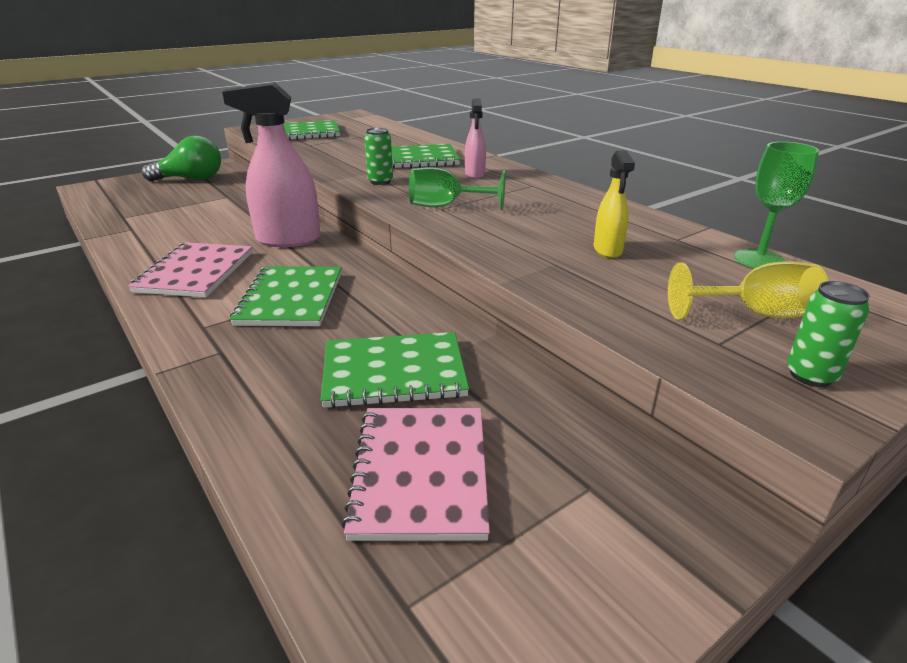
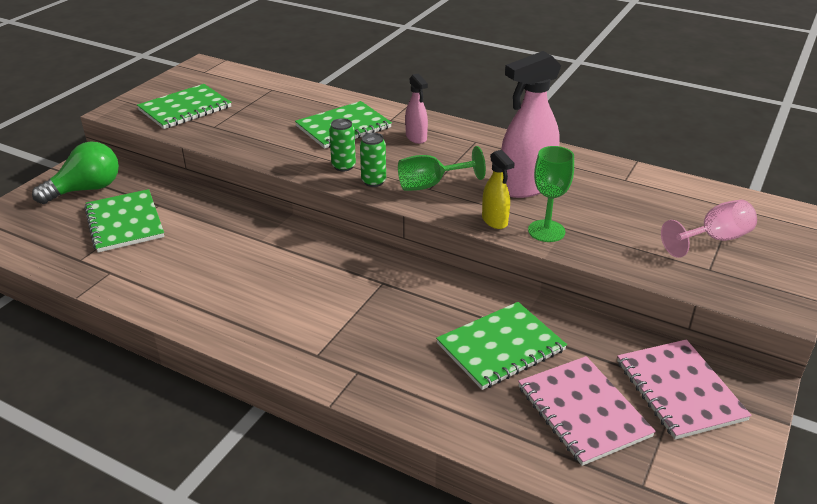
camera: 25 degrees left, 5 degrees up
pink notebook [128,242,253,297] -> pink notebook moved to [617,339,752,440]
pink spray bottle [222,82,320,247] -> pink spray bottle moved to [501,51,561,198]
green notebook [230,266,342,326] -> green notebook moved to [84,189,164,252]
yellow spray bottle [594,151,635,258] -> yellow spray bottle moved to [482,150,515,229]
yellow goblet [668,261,828,319] -> pink goblet [661,200,757,258]
green goblet [734,142,819,268] -> green goblet moved to [528,146,574,242]
green can [787,281,870,387] -> green can moved to [360,133,386,187]

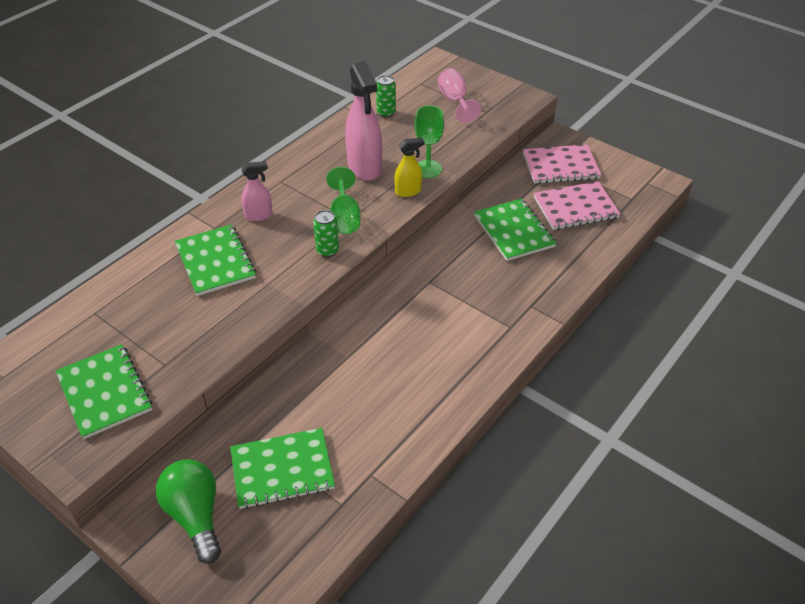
camera: 80 degrees left, 10 degrees up
green can [329,118,356,172] -> green can moved to [376,75,396,117]

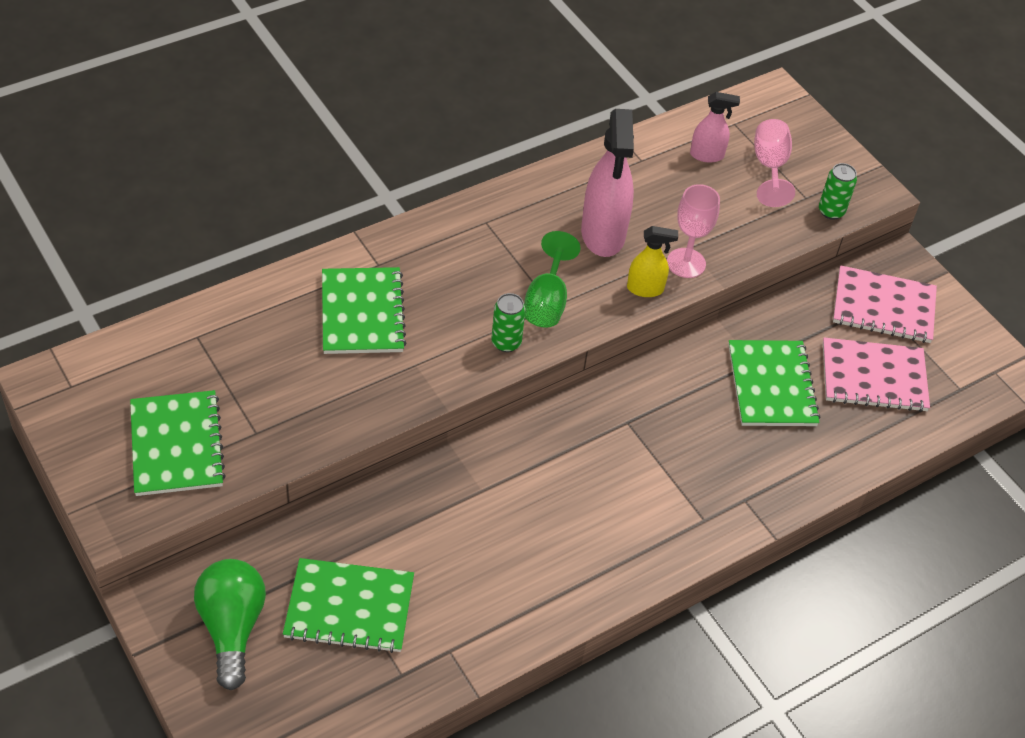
camera: 15 degrees right, 5 degrees up
pink spray bottle [241,161,273,221] -> pink spray bottle moved to [690,92,740,163]
green can [376,75,396,117] -> green can moved to [819,163,857,220]
green goblet [415,105,444,178] -> pink goblet [667,184,720,278]

